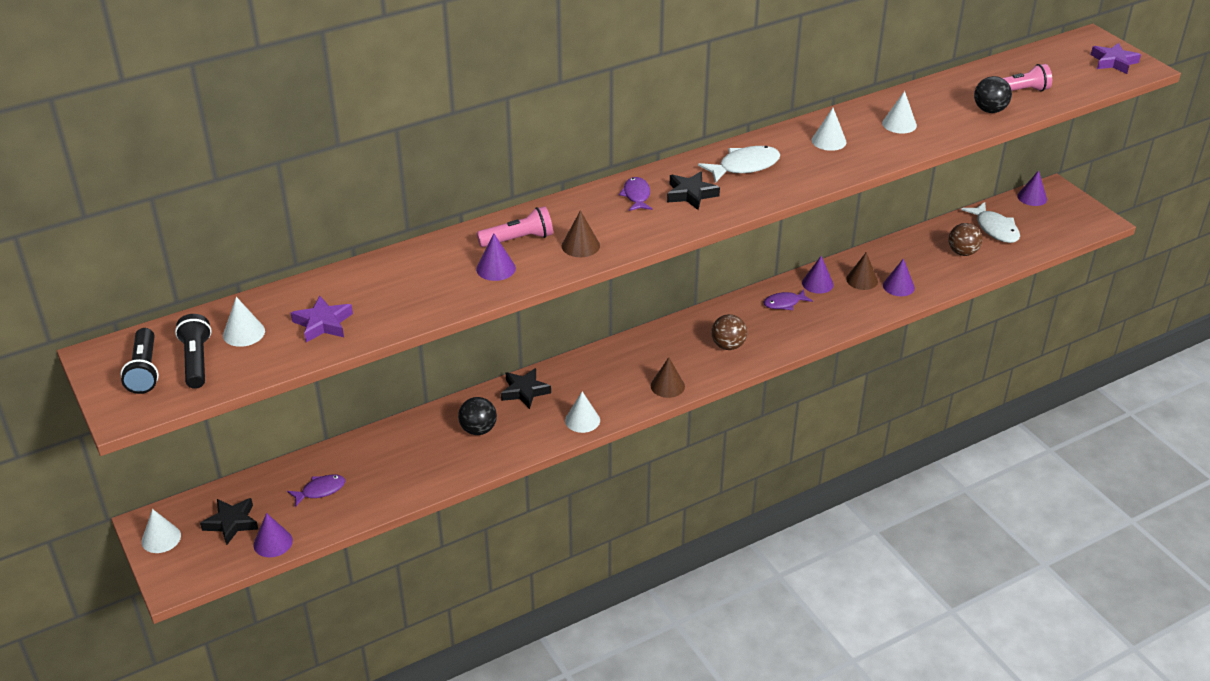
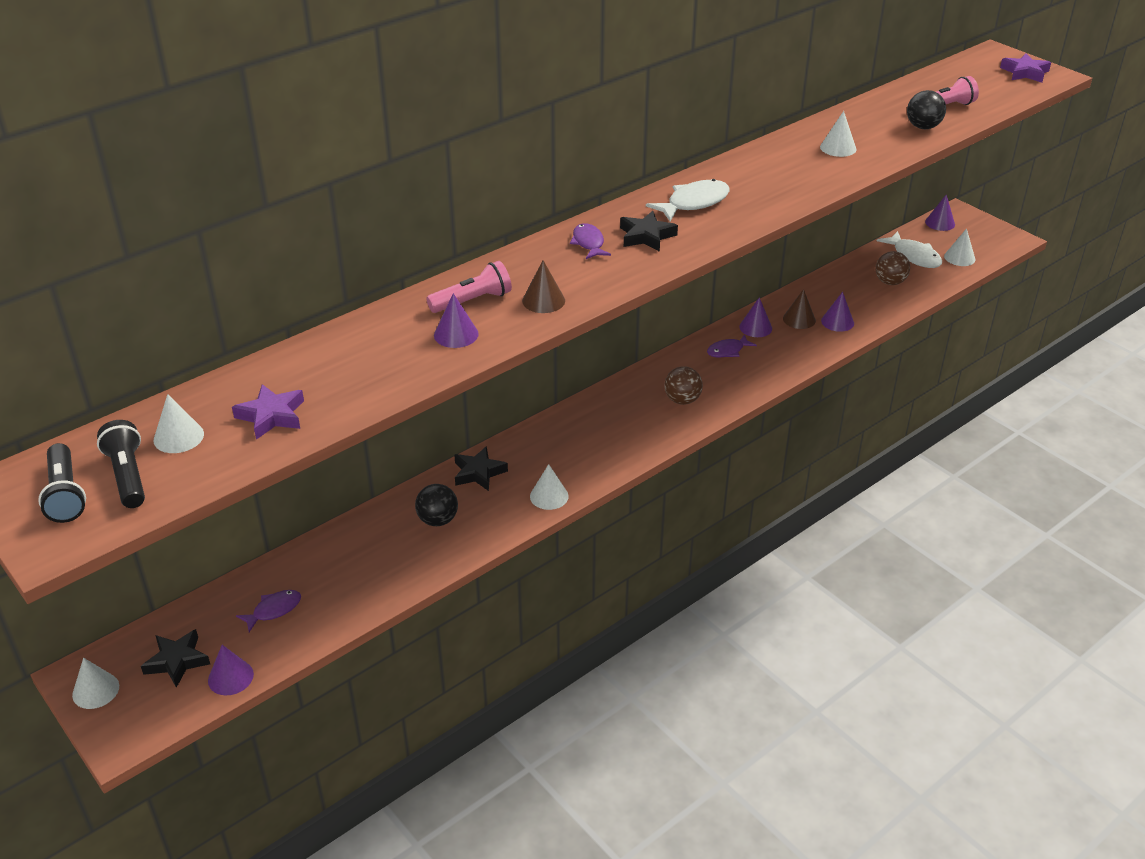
camera: 10 degrees left, 0 degrees up
brown cone [651,357,685,398] -> none
white cone [812,108,847,151] -> white cone moved to [944,228,975,266]

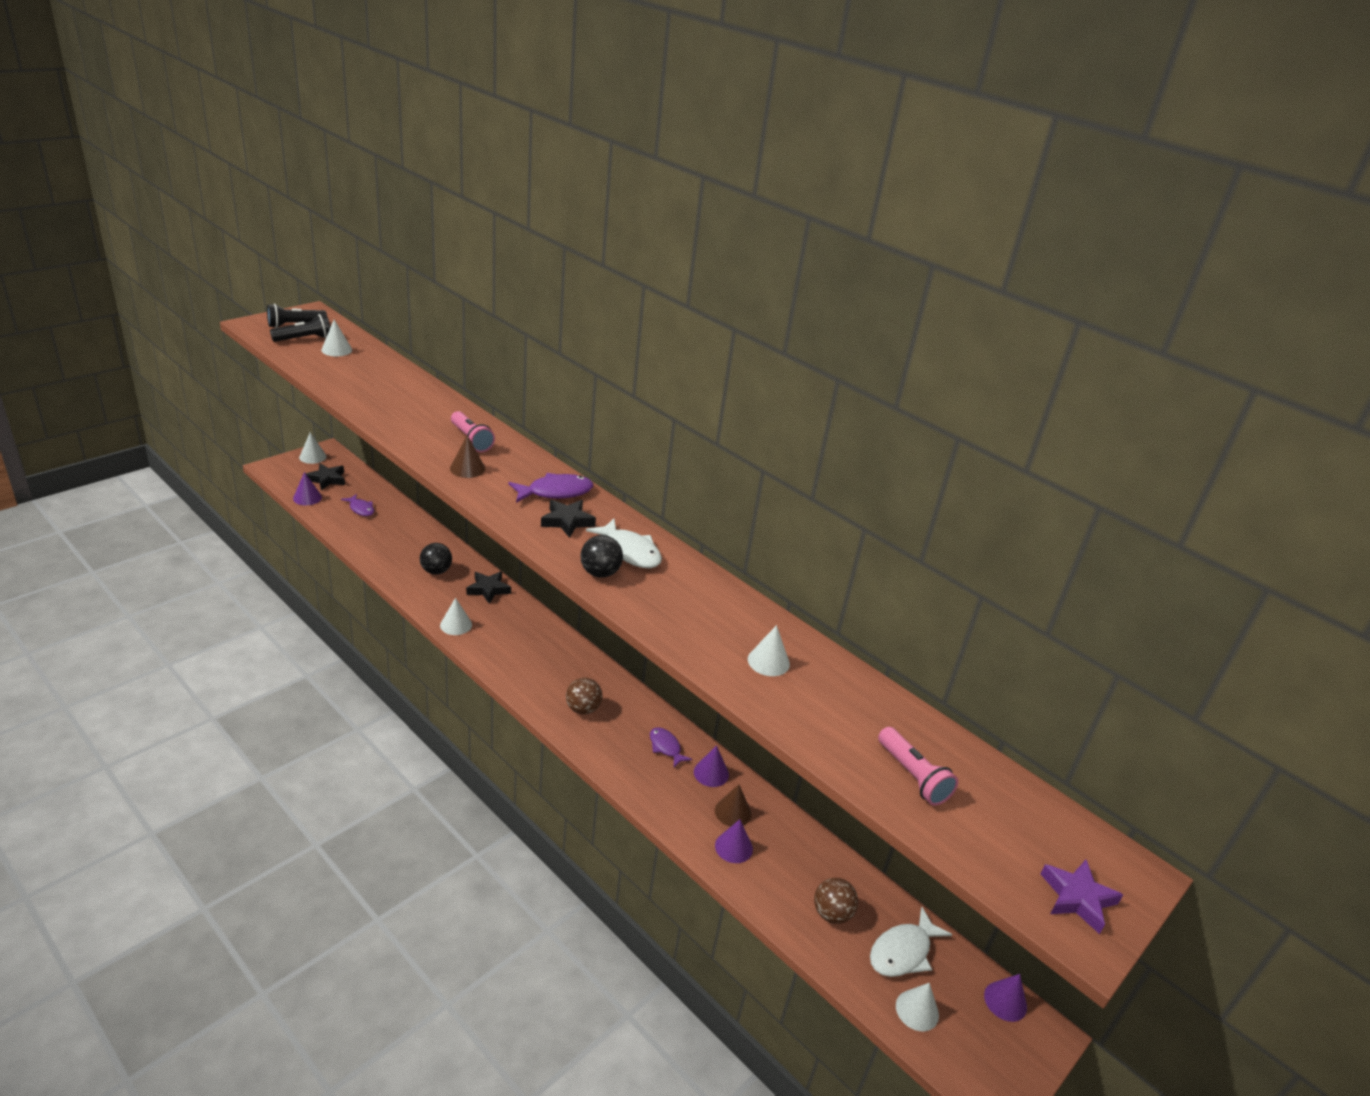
camera: 80 degrees right, 5 degrees down
purple star [232,384,304,440] -> none
purple cone [434,293,479,348] -> none
purple fish [570,223,611,259] -> purple fish [508,473,593,503], size x1.53
black ball [907,90,946,129] -> black ball moved to [580,535,623,578]

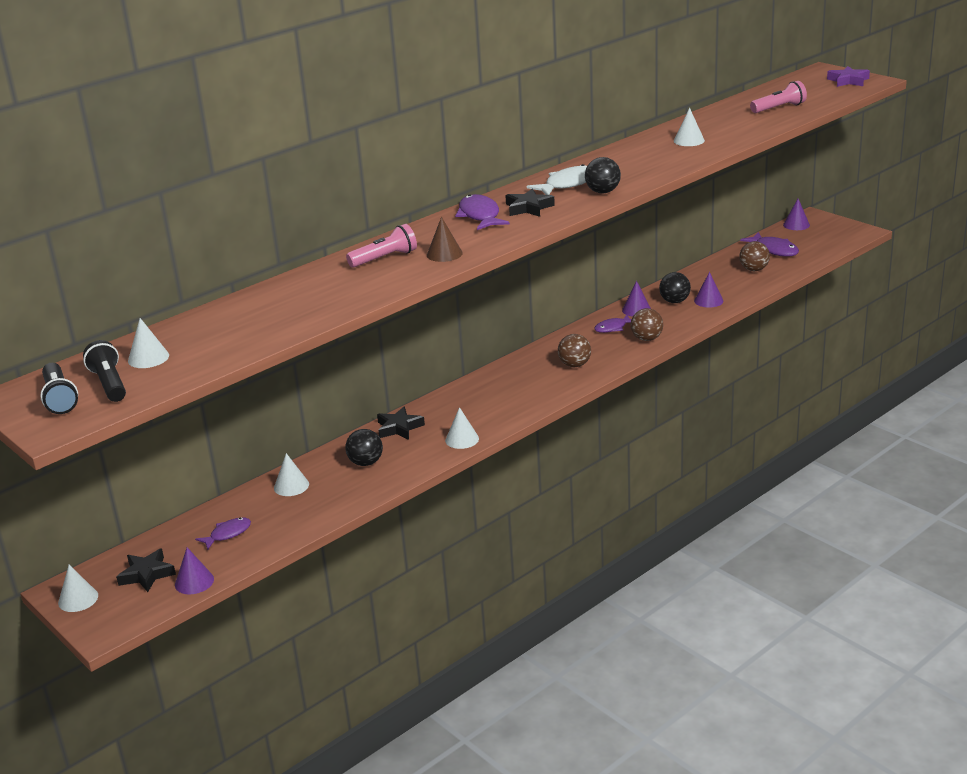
camera: 80 degrees left, 5 degrees down
brown cone [715,784,751,827] -> black ball [659,272,691,303]
white fish [870,907,952,977] -> purple fish [740,232,799,257]
white cone [896,983,939,1031] -> white cone moved to [274,453,309,496]
none -> brown ball [631,308,663,341]

